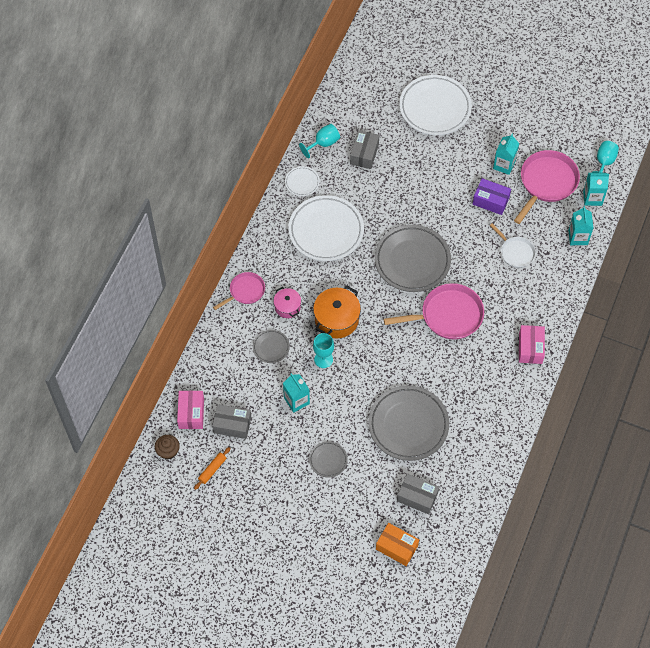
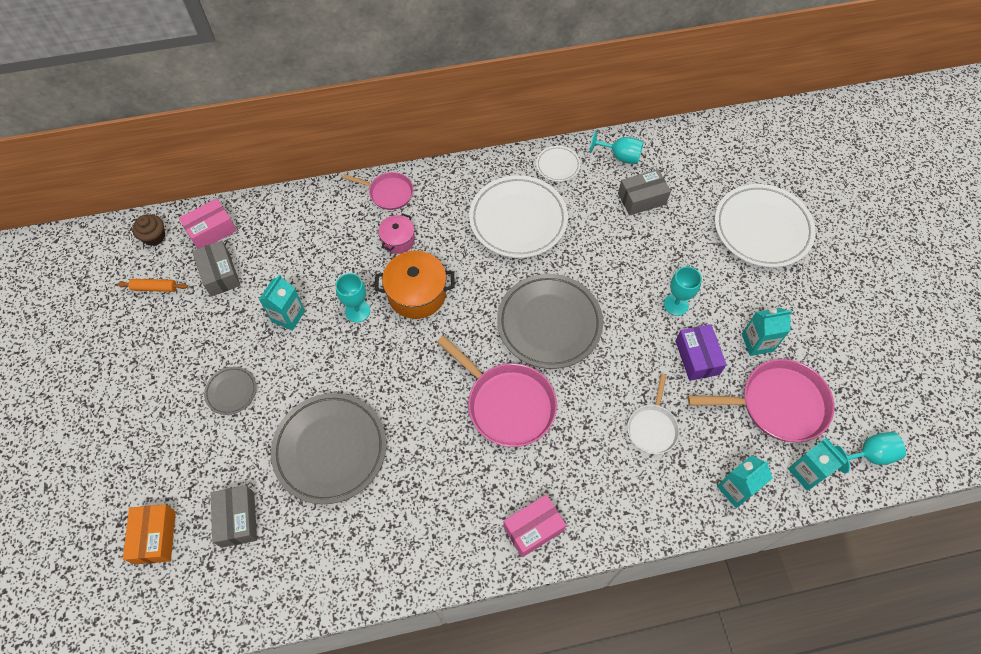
camera: 55 degrees right, 0 degrees up
grey plate [253,330,290,363] -> none
none -> turquoise goblet [664,266,702,316]

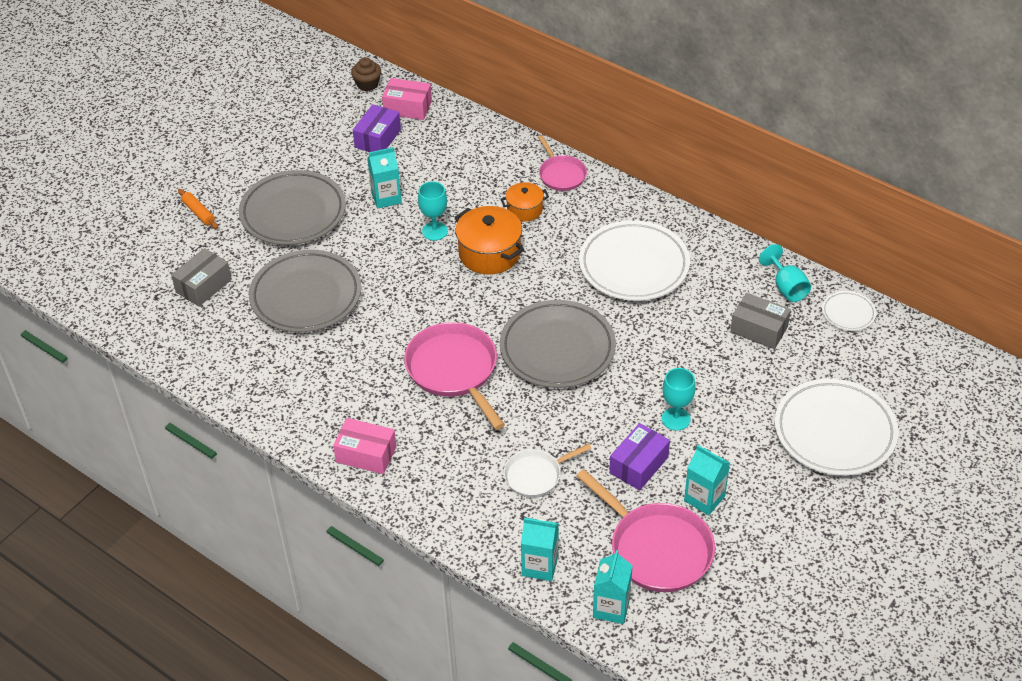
camera: 50 degrees right, 15 degrees down
orange rolling pin [117,279,188,292] -> orange rolling pin moved to [178,189,218,229]
orange box [123,505,176,565] -> none
grey box [192,240,241,297] -> purple box [353,104,401,152]
grey plate [204,367,257,415] -> grey plate [239,170,346,245], size x2.13
pink pot [378,213,415,254] -> orange pot [500,182,549,222]
pink pan [437,335,557,447] -> pink pan turned 150 degrees clockwise [404,322,505,430]
white plate [536,146,581,182] -> white plate moved to [822,291,876,331]
turquoise goblet [835,432,906,473] -> none

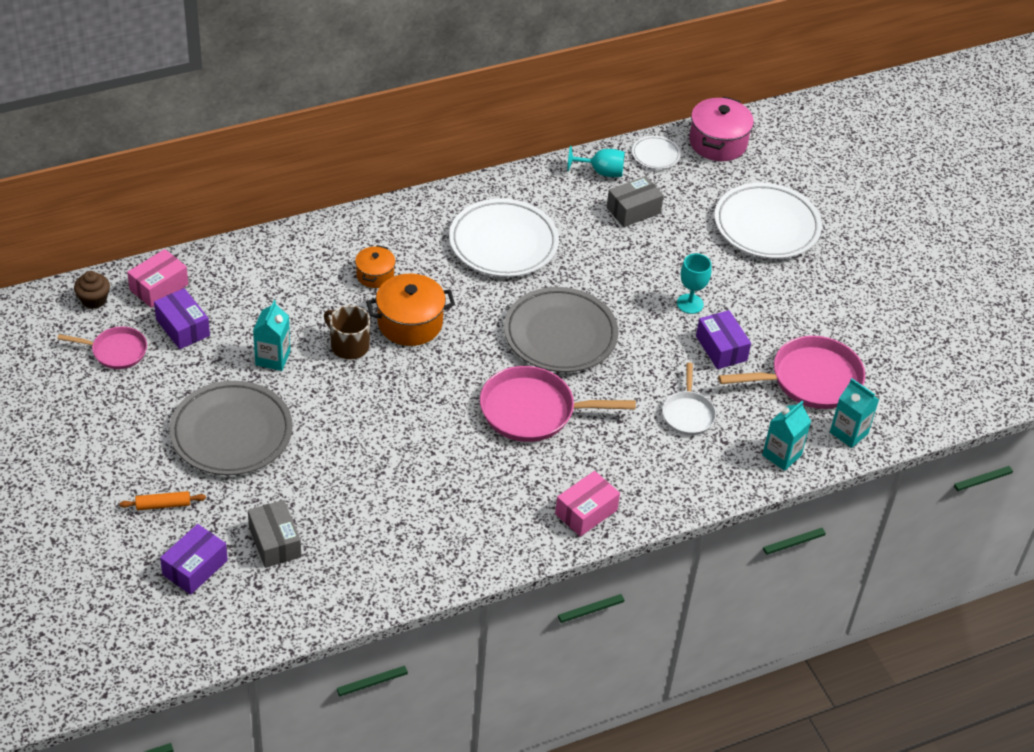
camera: 65 degrees left, 0 degrees up
grey plate [249,250,361,332] -> none
turquoise goblet [418,181,448,241] -> brown mug [324,305,370,359]
pink pan [538,135,587,191] -> pink pan moved to [57,326,147,369]
turquoise carton [684,445,730,515] -> none
none -> purple box [160,524,228,595]
none -> pink pot [689,97,754,161]

